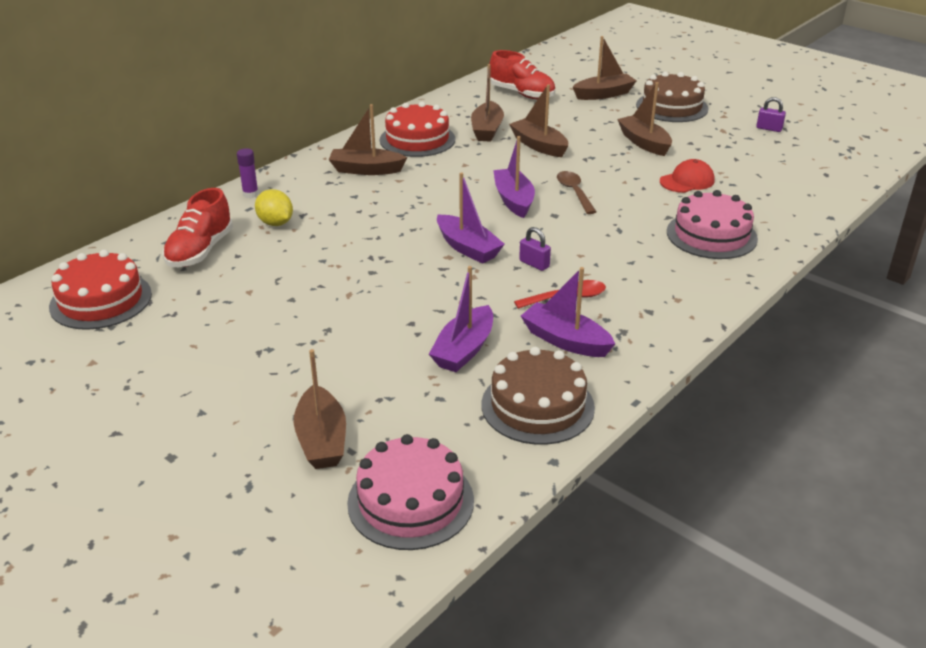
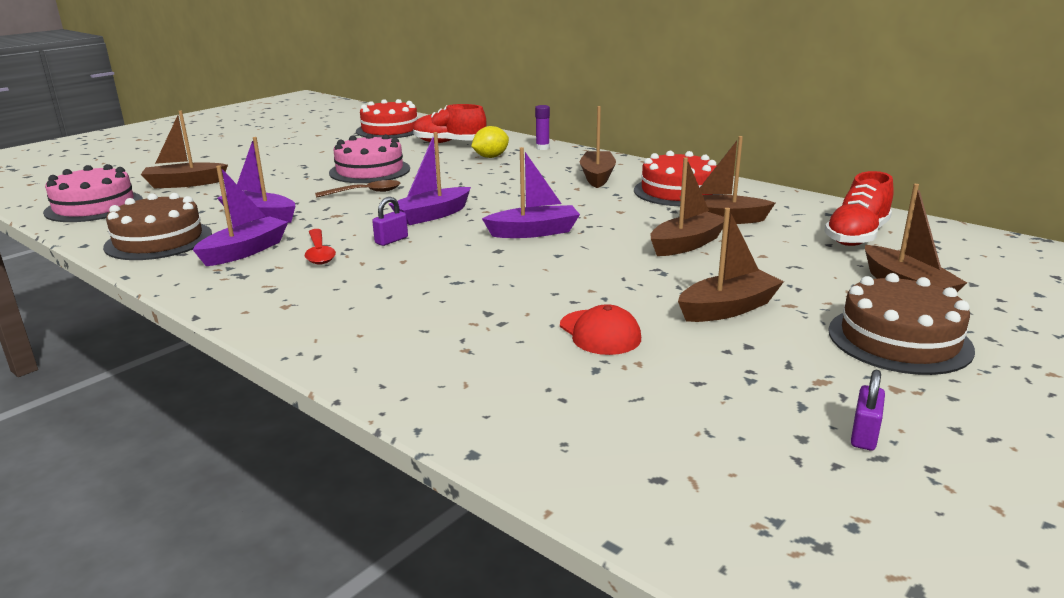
camera: 90 degrees right, 10 degrees down
brown spoon [557,171,596,214] -> brown spoon moved to [315,180,400,198]
pink cake [667,190,758,259] -> pink cake moved to [329,134,410,183]

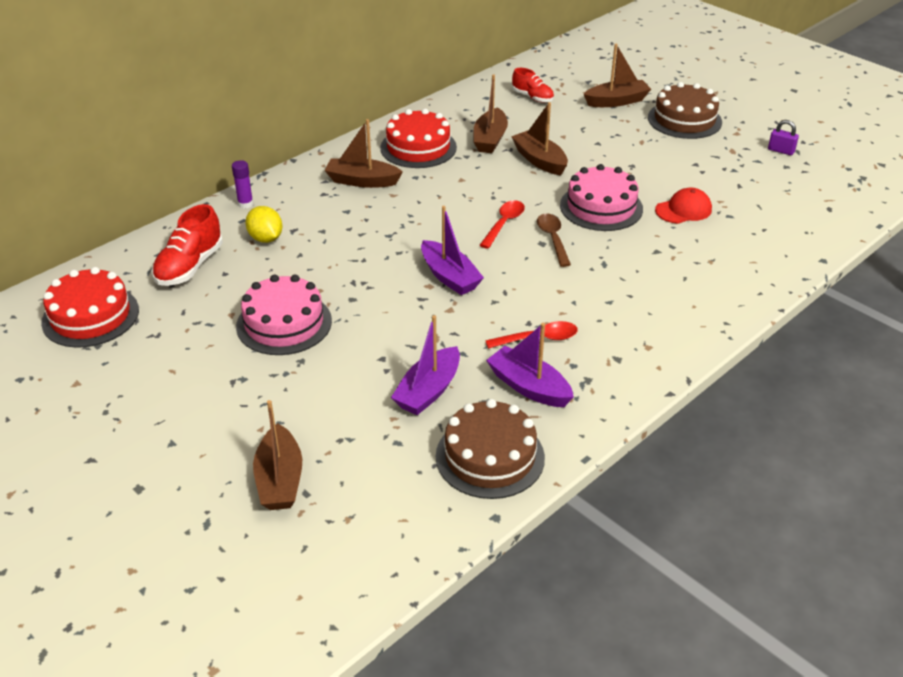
camera: 85 degrees left, 15 degrees up
pink cake [43,164,143,222] -> pink cake moved to [560,164,643,231]
brown spoon [315,180,400,198] -> brown spoon moved to [537,214,571,267]
purple padlock [372,197,408,246] -> none
purple boat [482,147,580,238] -> red spoon [480,200,525,249]
brown boat [678,208,784,322] -> none
red shoe [824,171,894,246] -> red shoe [512,68,554,103], size x0.65

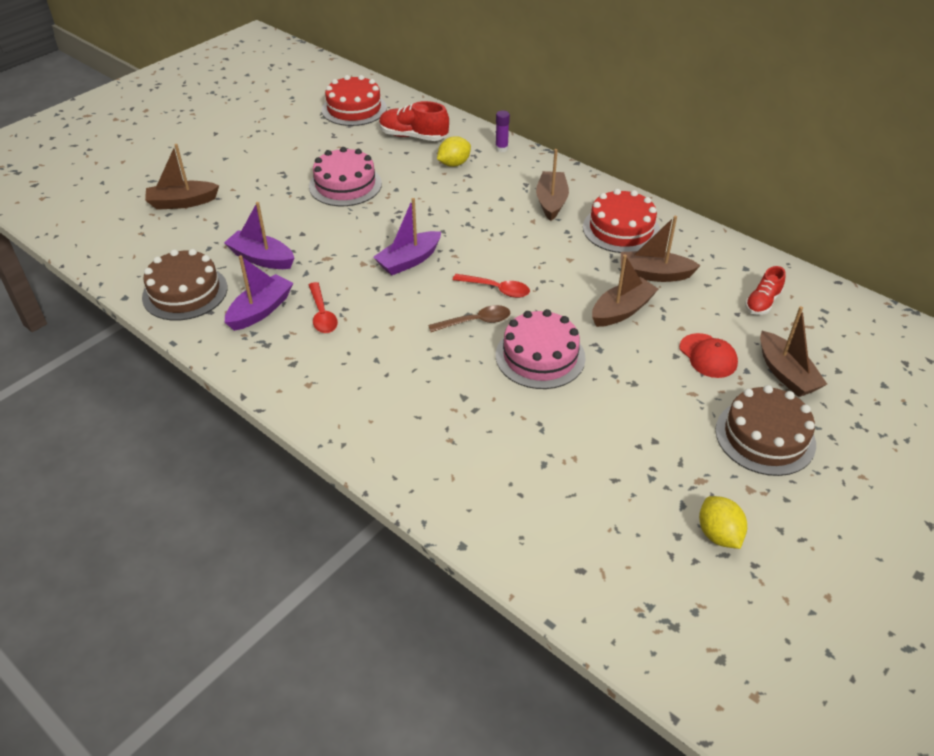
camera: 85 degrees right, 5 degrees up
red cap [655,187,712,224] -> red cap moved to [679,333,738,378]
purple padlock [768,120,799,155] -> yellow lemon [699,496,747,549]

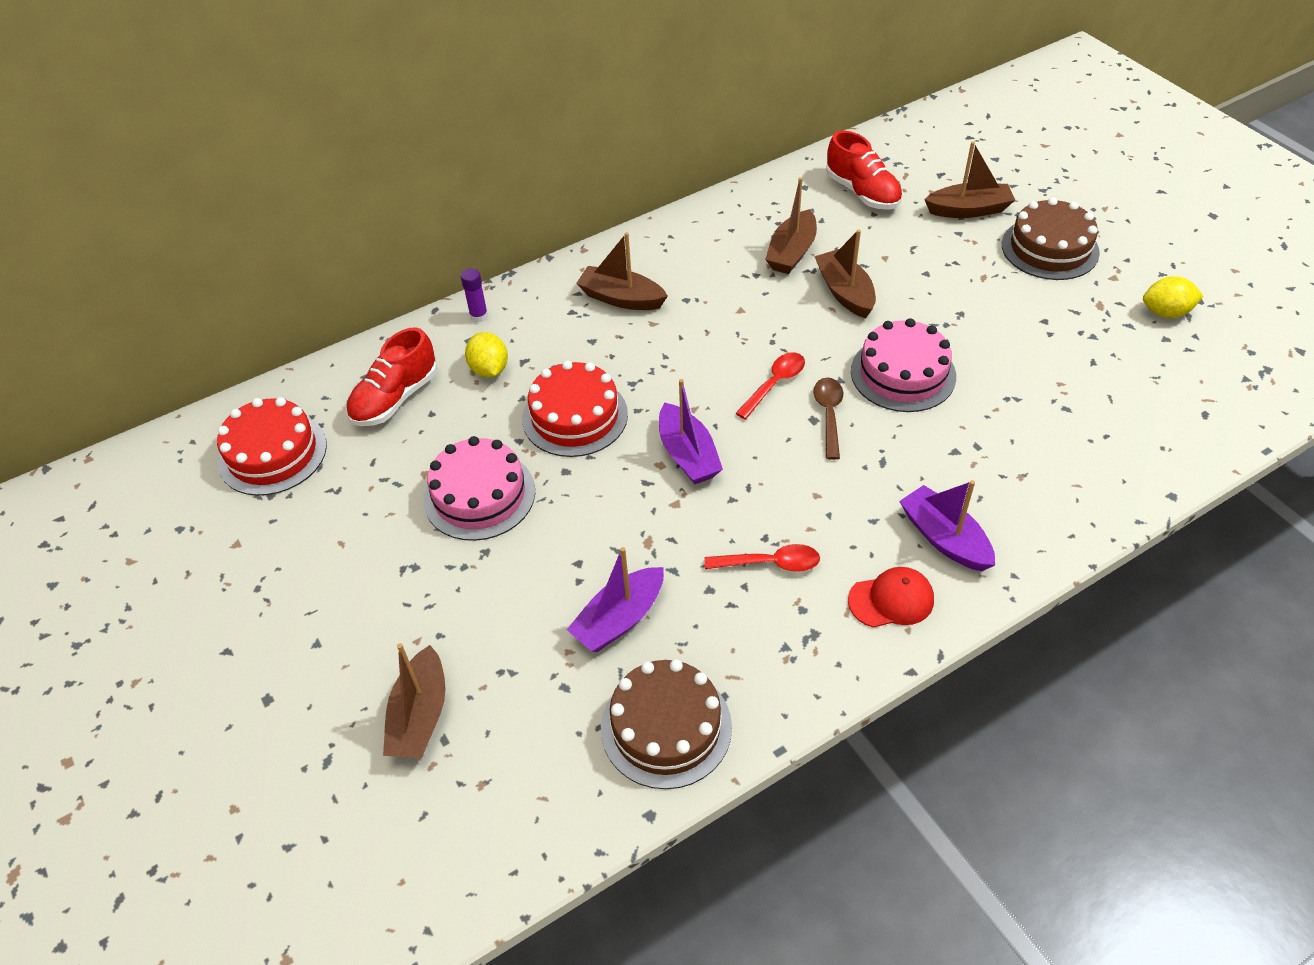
camera: 70 degrees left, 5 degrees up
purple boat [225,255,293,331] -> purple boat moved to [899,480,995,571]
red cake [583,189,660,253] -> red cake moved to [522,361,628,457]
red cap [679,333,738,378] -> red cap moved to [848,567,934,628]
red shoe [745,266,786,315] -> red shoe [826,131,903,210], size x1.55

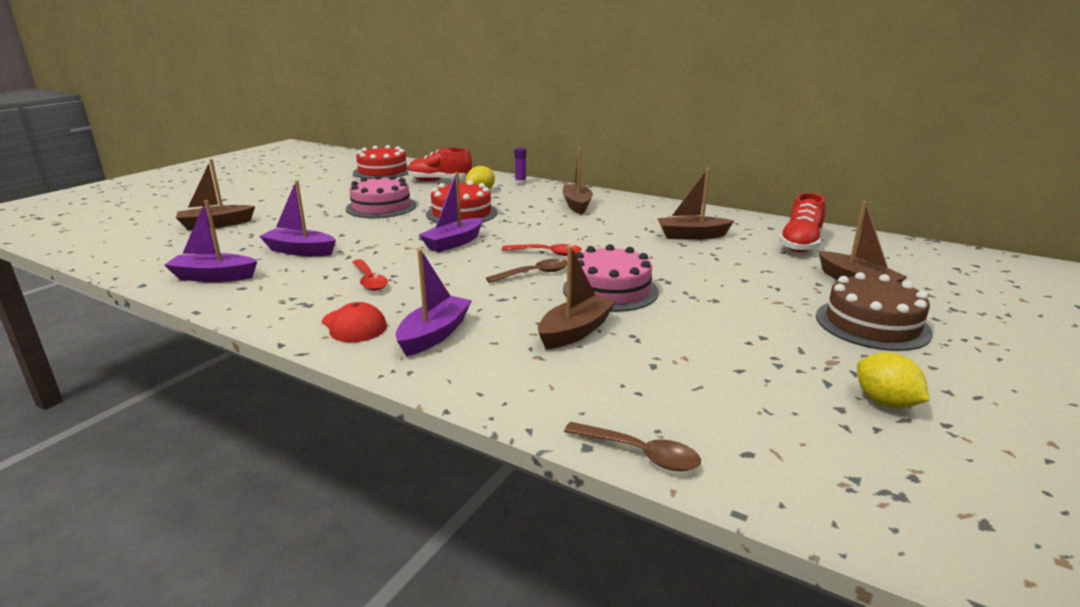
camera: 60 degrees right, 25 degrees down
brown cake [601,659,732,789] -> purple boat [164,200,257,282]
brown boat [814,229,876,318] -> brown boat moved to [538,246,616,349]
none -> brown spoon [564,422,701,471]

